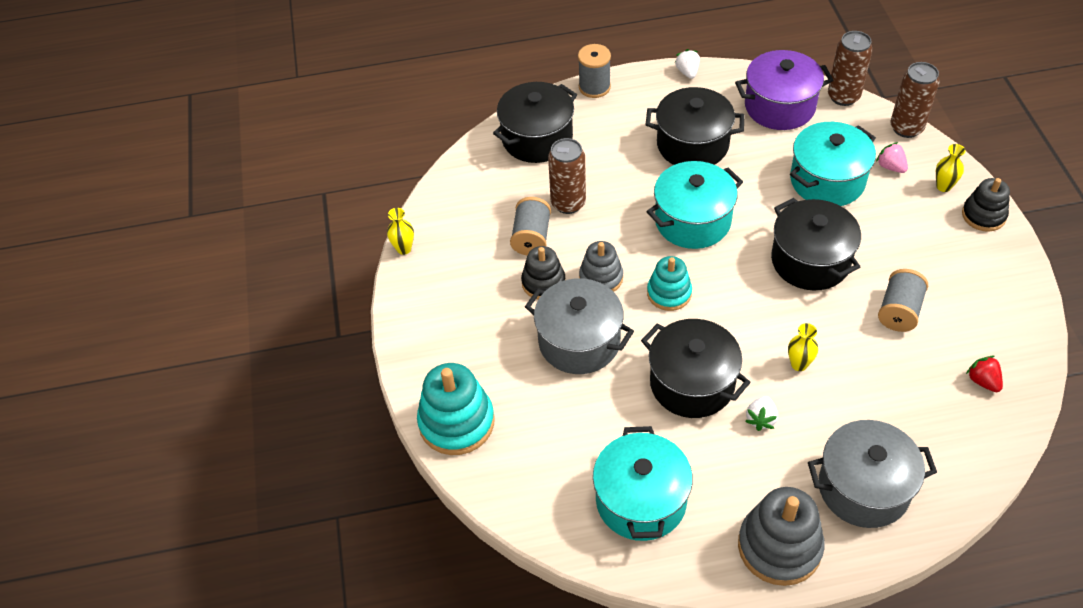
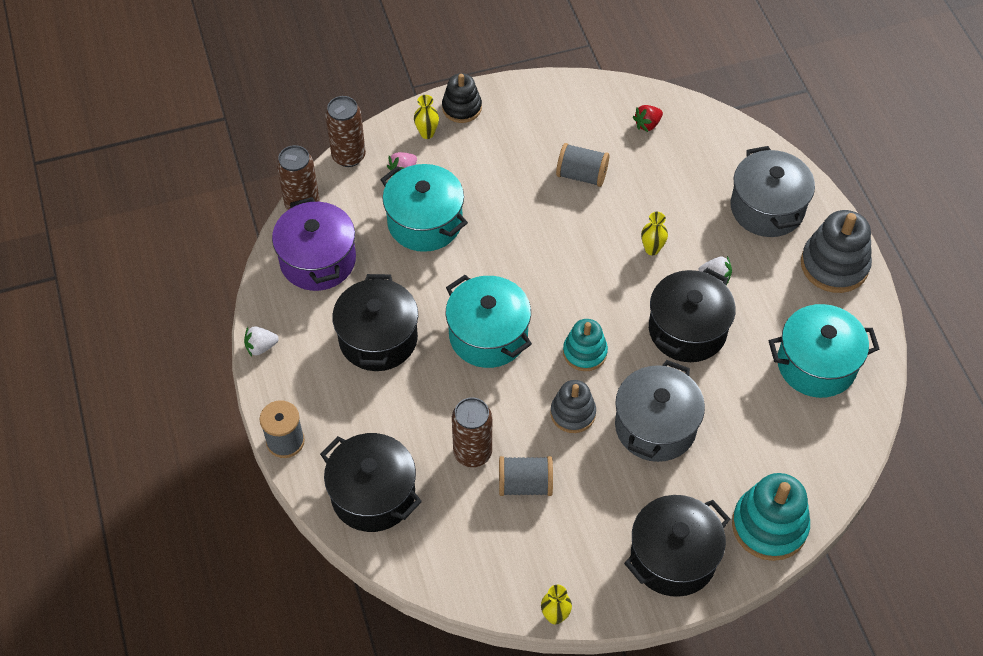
camera: 100 degrees left, 5 degrees up
black stacking toy [521,246,565,300] -> none
black pot [771,198,861,291] -> black pot moved to [624,495,730,597]

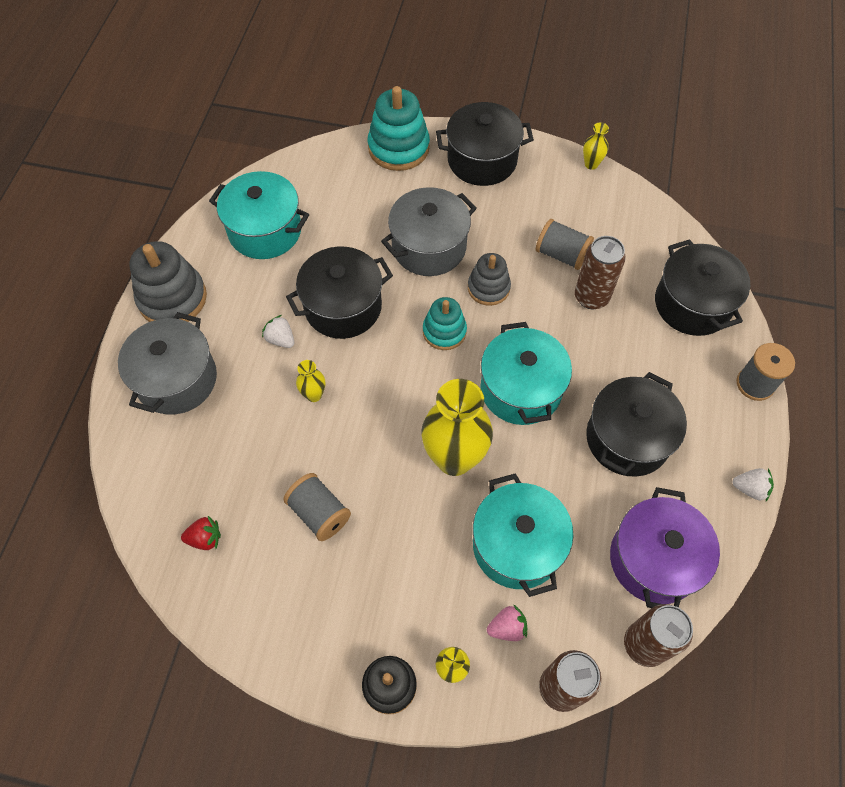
camera: 150 degrees left, 5 degrees up
none -> yellow vase [422,379,493,476]

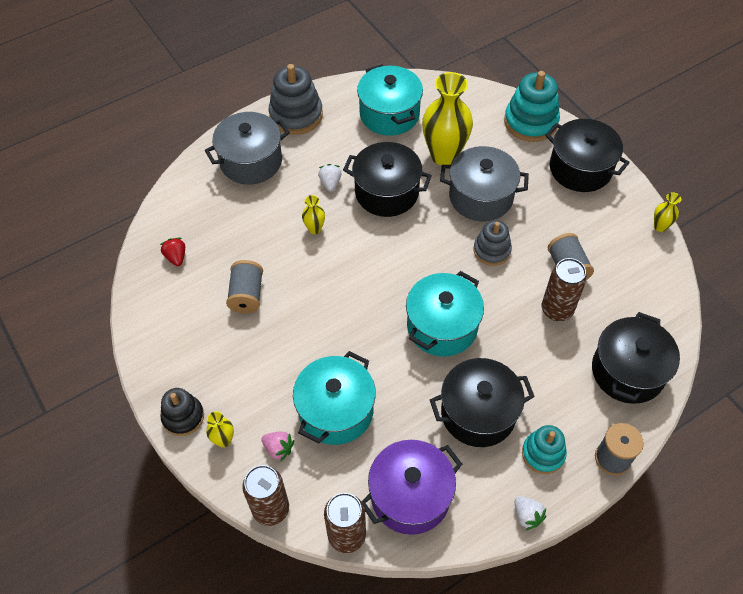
camera: 45 degrees right, 5 degrees down
red strawberry [181,516,221,550] -> red strawberry turned 150 degrees counterclockwise [160,238,185,266]
yellow vase [422,379,493,476] -> yellow vase moved to [422,72,473,165]
turquoise stacking toy [423,297,467,350] -> turquoise stacking toy moved to [522,425,567,474]

